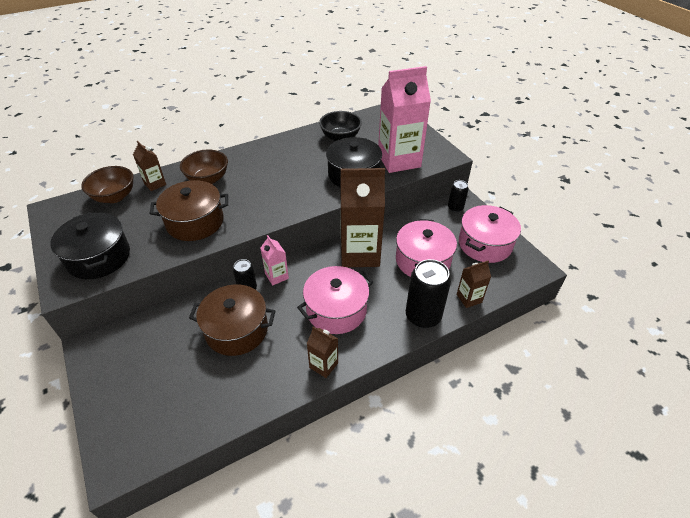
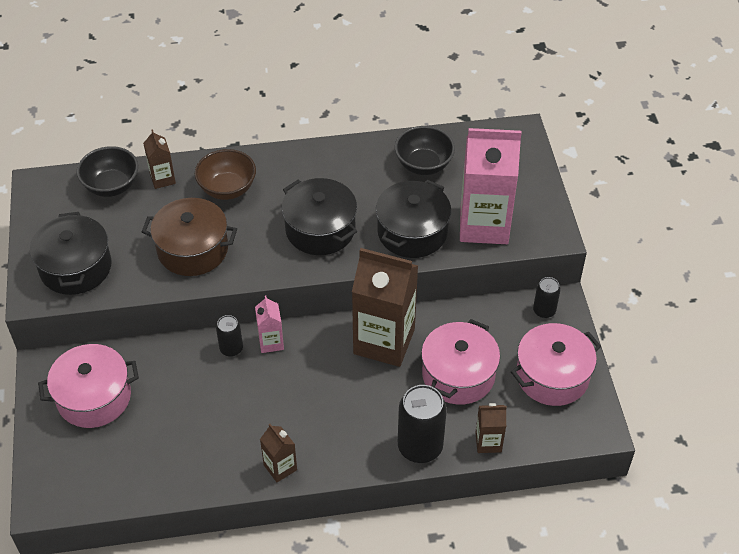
camera: 20 degrees right, 5 degrees up
brown bowl [81,166,134,203] -> black bowl [77,146,138,197]
brown pot [189,285,275,356] -> none
pink pot [297,266,373,334] -> pink pot moved to [38,344,139,428]
none -> black pot [282,178,357,255]

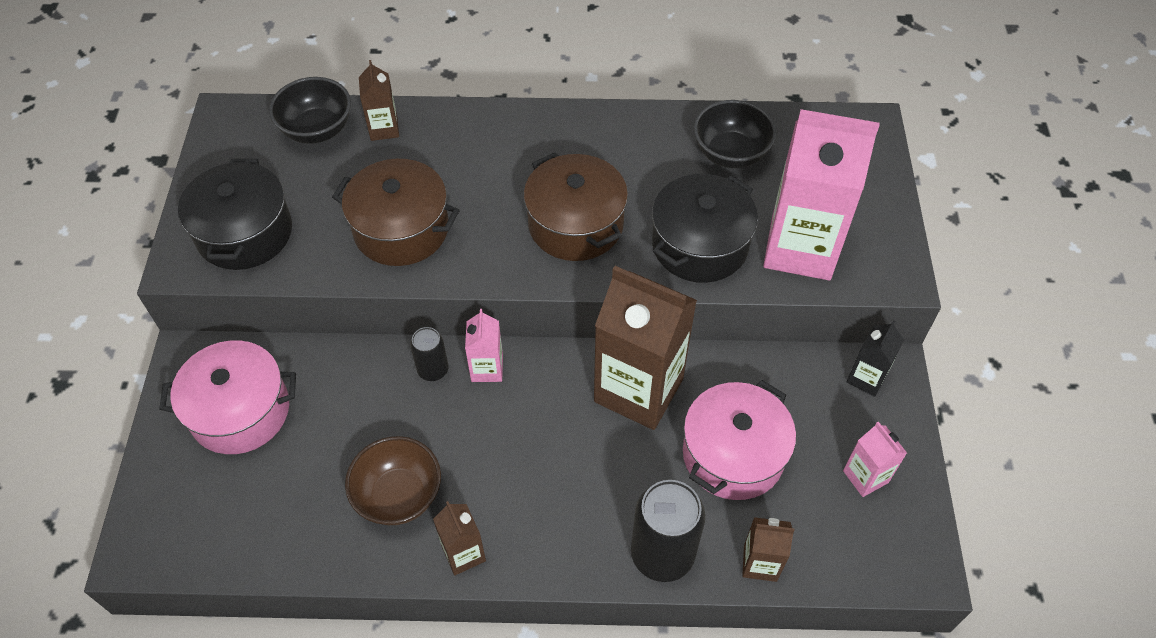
camera: 10 degrees right, 5 degrees up
brown bowl [195,149,256,200] -> brown bowl moved to [345,436,441,525]
black pot [282,178,357,255] -> brown pot [524,153,628,261]
pink pot [511,323,601,406] -> pink carton [843,422,907,497]
black can [533,277,561,318] -> black carton [847,321,904,397]

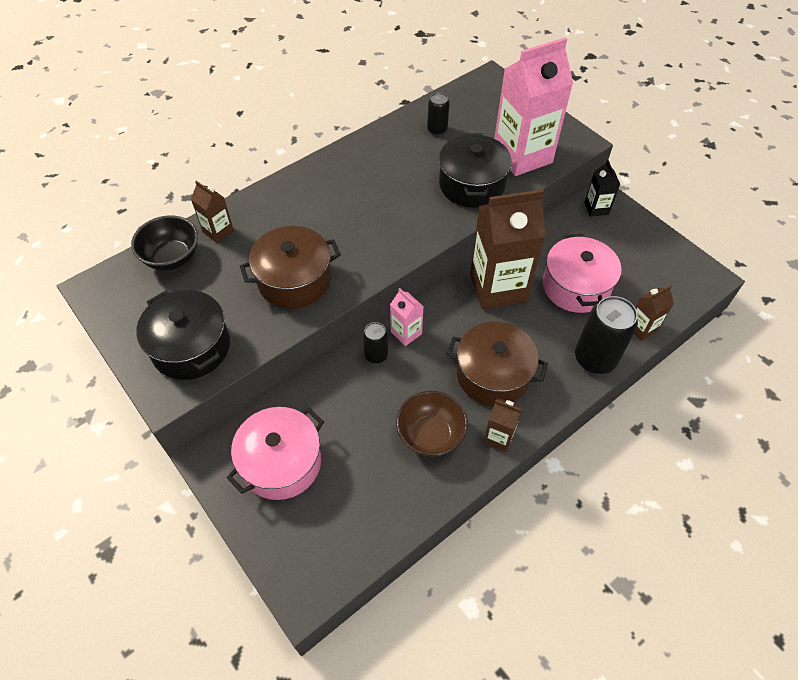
camera: 40 degrees left, 0 degrees up
brown pot [524,153,628,261] -> brown pot moved to [447,322,548,406]
black bowl [694,100,777,168] -> black can [427,93,450,136]
pink carton [843,422,907,497] -> none

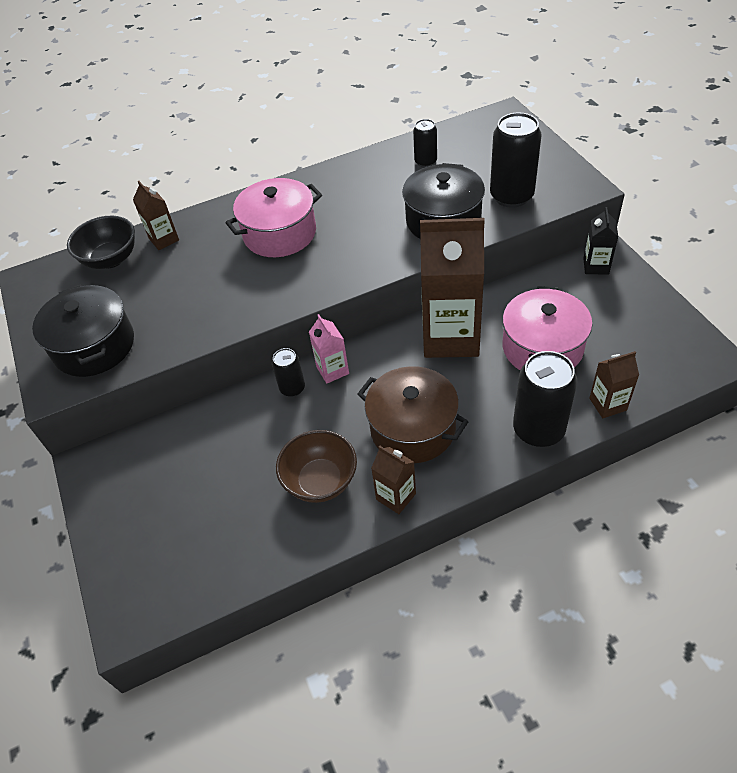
camera: 20 degrees right, 5 degrees down
pink pot [227,407,324,500] -> pink pot moved to [225,178,322,257]
brown pot [240,226,341,309] -> none
pink carton [494,37,573,176] -> black can [490,113,542,208]

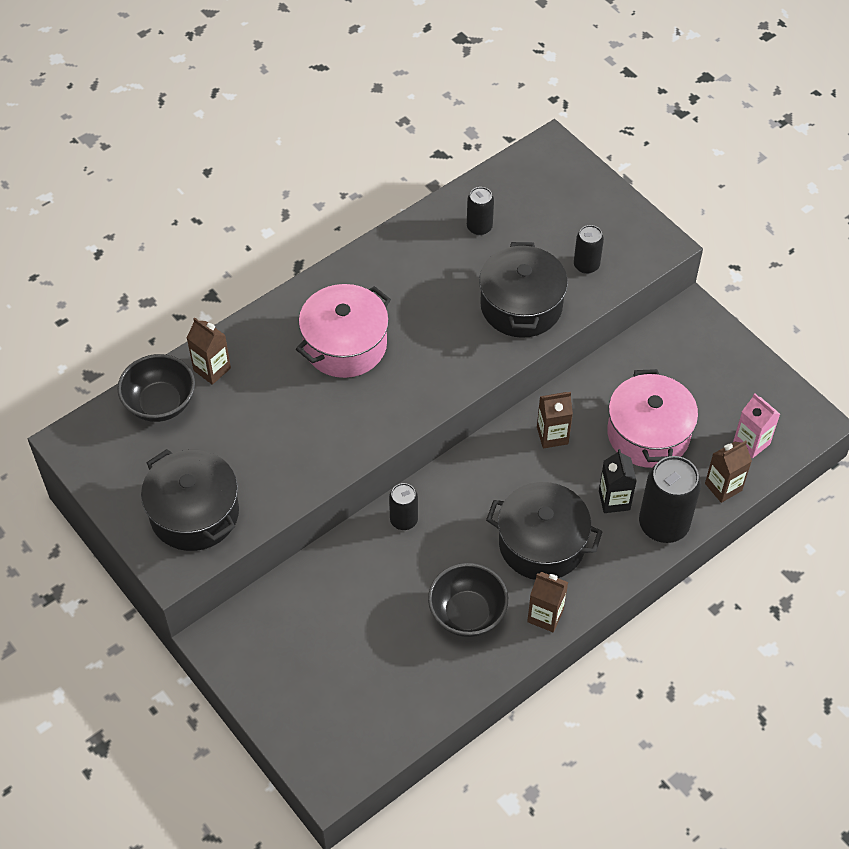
camera: 20 degrees left, 5 degrees up
brown bowl [276,430,357,503] -> black bowl [428,563,508,637]
pink carton [309,314,349,384] -> pink carton moved to [733,393,780,458]
brown pot [358,366,469,463] -> black pot [486,482,603,580]
brown carton [420,218,485,358] -> brown carton [537,392,573,449], size x0.46
black can [490,113,542,208] -> black can [574,225,604,274], size x0.55
black carton [583,207,618,275] -> black carton moved to [599,449,636,513]

